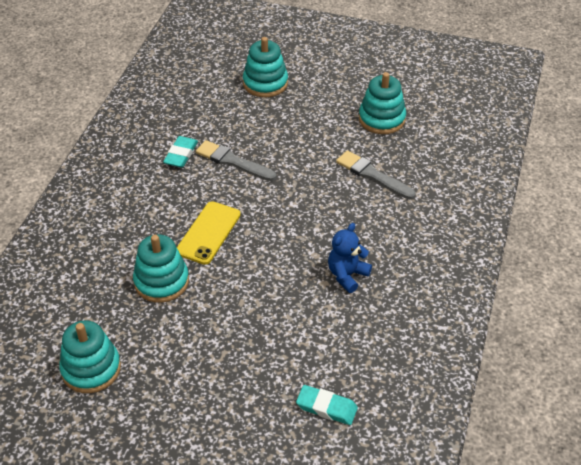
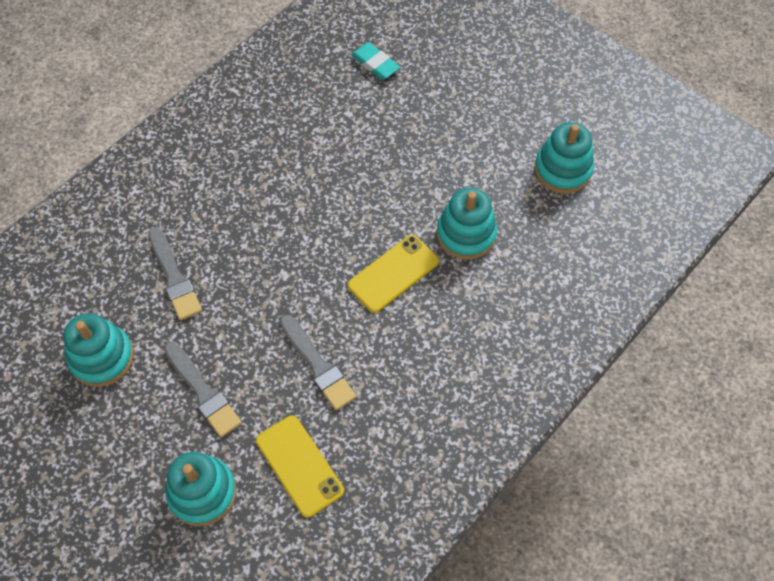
camera: 155 degrees left, 15 degrees up
turquoise eraser [163,136,198,168] -> none
blue teddy bear [328,223,372,293] -> none
none -> grey brush [164,342,242,437]
none -> yellow phone [256,415,344,518]

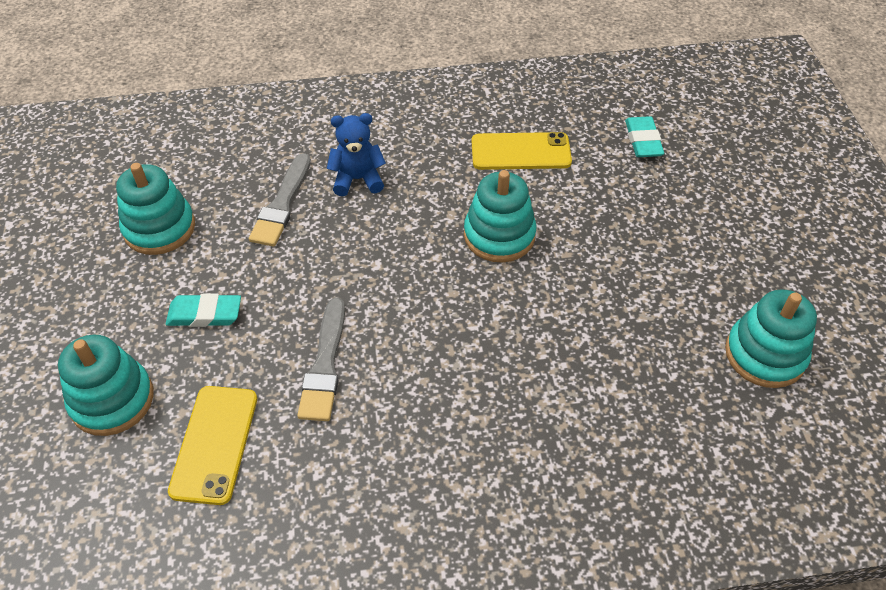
camera: 40 degrees right, 10 degrees down
grey brush [164,342,242,437] -> turquoise eraser [166,294,241,327]
yellow phone [348,235,439,313] -> yellow phone moved to [472,132,572,170]
turquoise stacking toy [437,187,497,260] -> turquoise stacking toy moved to [464,170,536,263]
none -> blue teddy bear [327,113,386,196]

